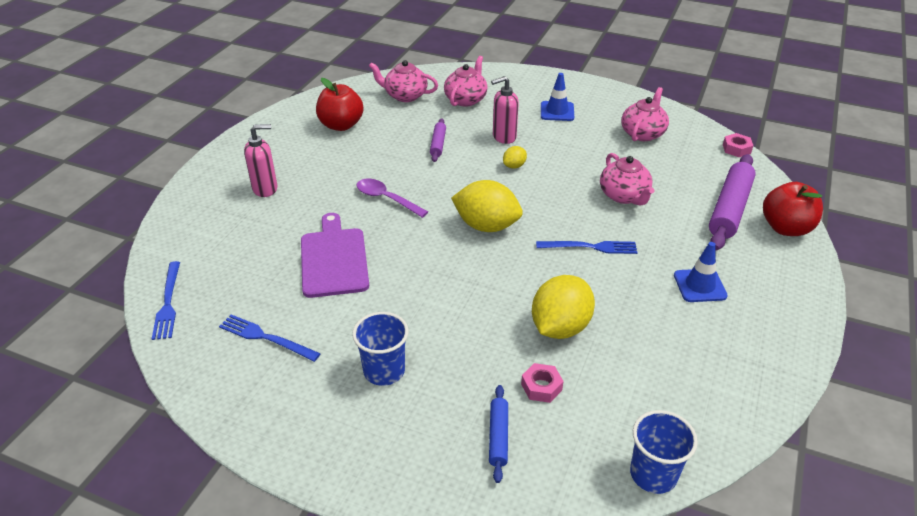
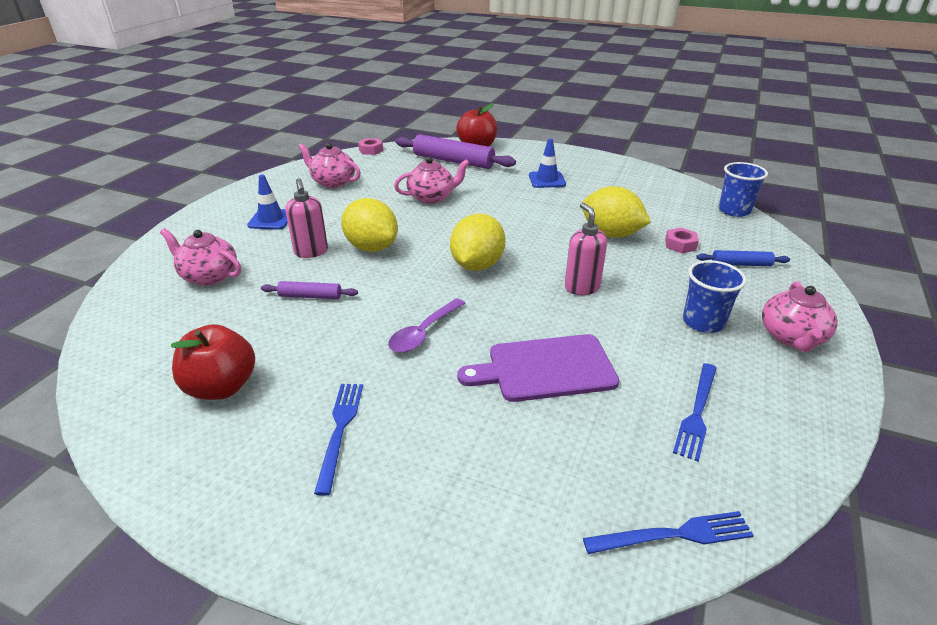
camera: 90 degrees left, 5 degrees down
pink soap dispenser [244,124,277,197] -> pink soap dispenser moved to [565,202,607,295]
pink teapot [369,60,438,102] -> pink teapot moved to [762,281,838,352]
yellow lemon [503,146,527,168] -> yellow lemon [341,198,398,252], size x2.13
blue fork [536,241,638,254] -> blue fork moved to [314,384,363,496]

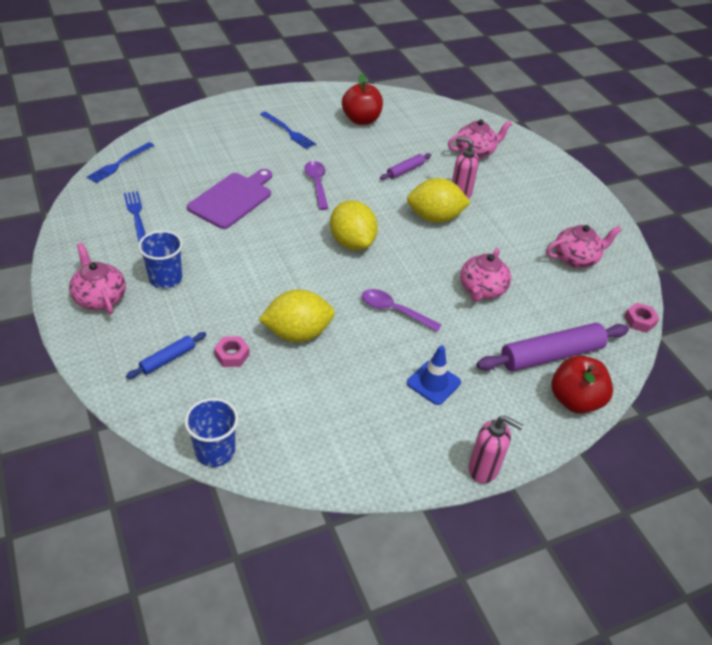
camera: 130 degrees right, 10 degrees up
blue traffic cone [247,175,288,230] -> none
pink soap dispenser [565,202,607,295] -> pink soap dispenser moved to [468,415,524,484]
none -> purple spoon [362,289,441,332]

